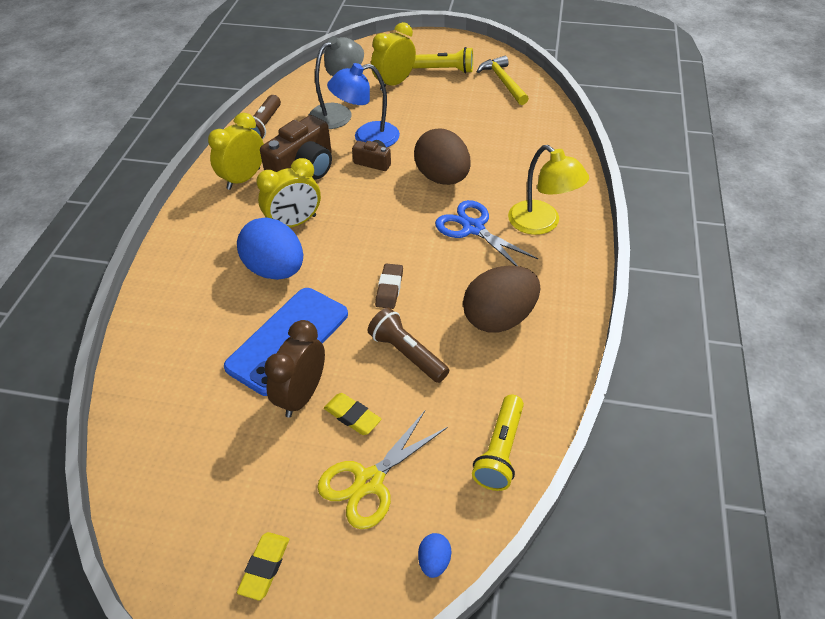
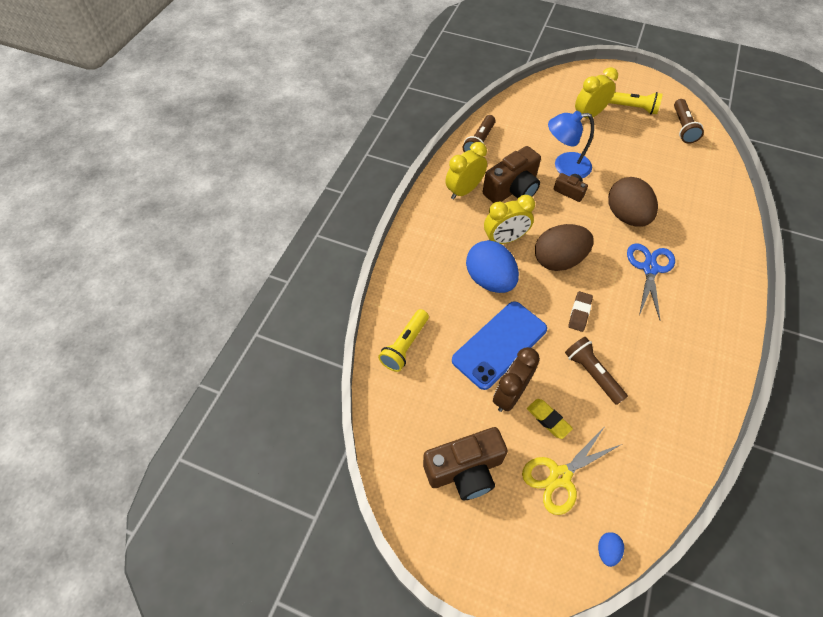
camera: 10 degrees right, 10 degrees up
yellow eraser [237,532,289,600] -> none
grey lamp [308,36,364,129] -> none
blue scissors [435,200,538,266] -> blue scissors turned 45 degrees clockwise [627,243,675,320]
brown egg [463,266,540,333] -> brown egg moved to [535,224,594,271]
yellow flashlight [472,395,524,491] -> yellow flashlight moved to [378,309,429,372]
yellow hammer [477,56,529,105] -> brown flashlight [674,99,704,144]
yellow lamp [508,145,589,235] -> none
none -> brown camera [423,427,508,500]

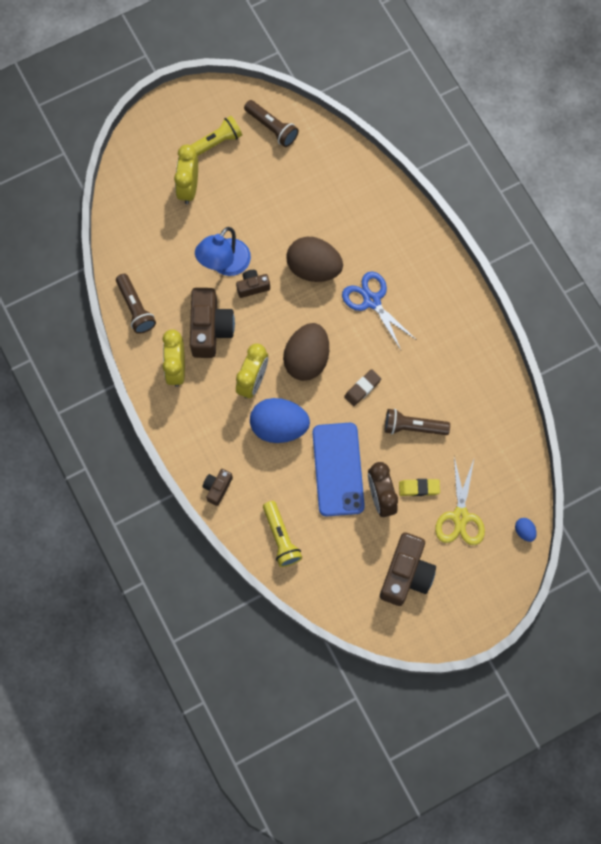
camera: 50 degrees left, 15 degrees up
brown eraser [568,291,593,332] -> brown eraser turned 75 degrees clockwise [344,369,381,406]
none -> brown camera [203,469,233,506]

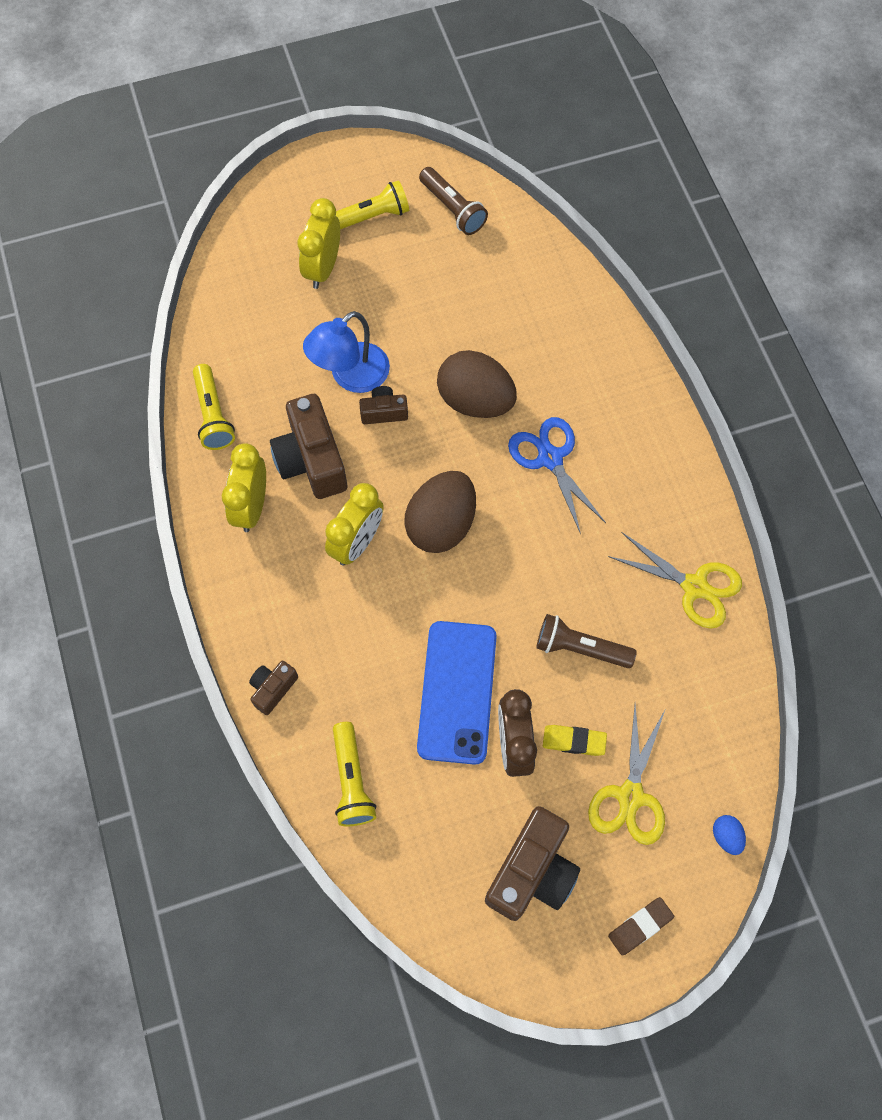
camera: 10 degrees right, 5 degrees down
brown flashlight [116,274,156,334] -> yellow flashlight [193,364,235,450]
brown camera [190,288,235,358] -> brown camera turned 150 degrees clockwise [270,394,347,499]
blue egg [250,398,310,443] -> none
brown eraser [344,369,381,406] -> brown eraser moved to [608,897,674,956]
none -> yellow scissors [608,532,742,629]

